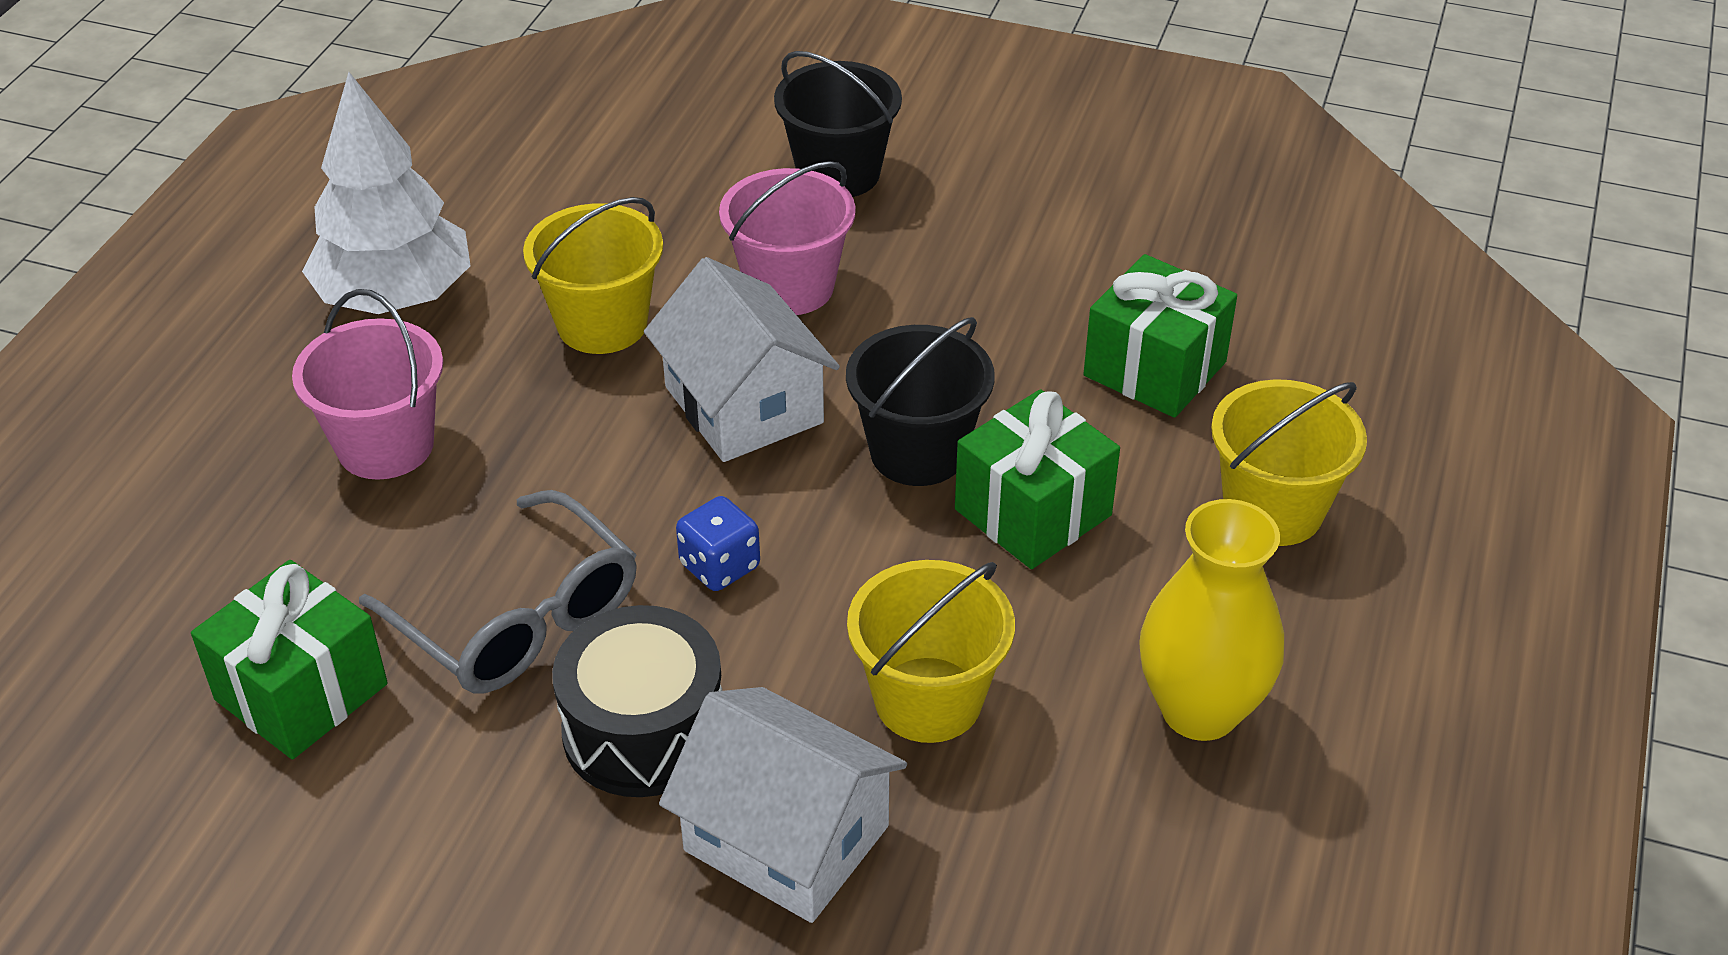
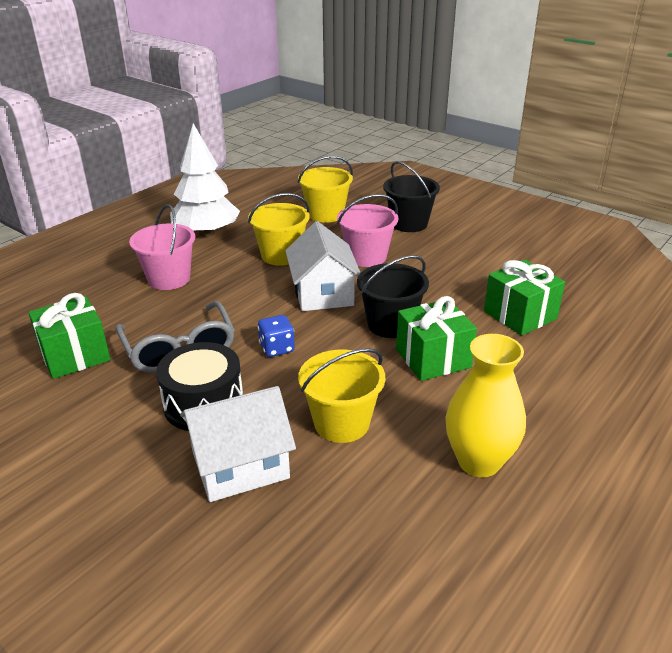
camera: 20 degrees right, 10 degrees down
white house [659,687,907,923] -> white house turned 75 degrees counterclockwise [180,386,296,502]
yellow bucket [1211,379,1367,546] -> yellow bucket moved to [298,156,353,223]

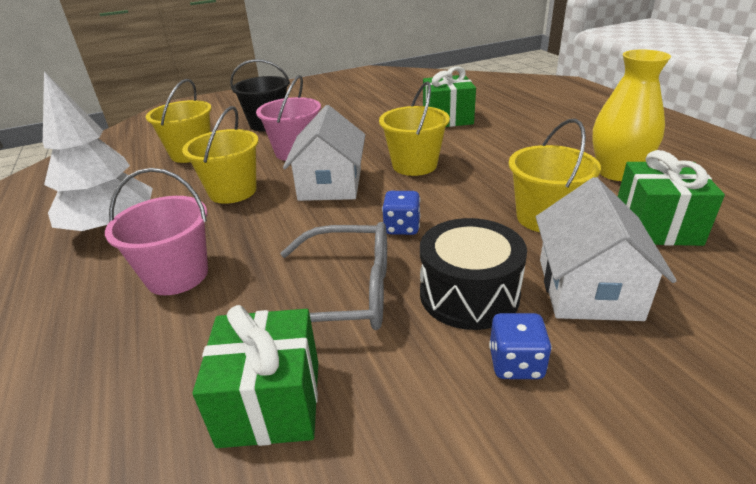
camera: 60 degrees left, 0 degrees up
white house [285,221,361,311] -> white house turned 75 degrees clockwise [283,105,365,201]
black bucket [357,255,429,338] -> yellow bucket [379,81,450,176]
green gift [396,296,477,381] -> green gift moved to [618,150,725,246]
none -> blue dice [489,313,552,379]

